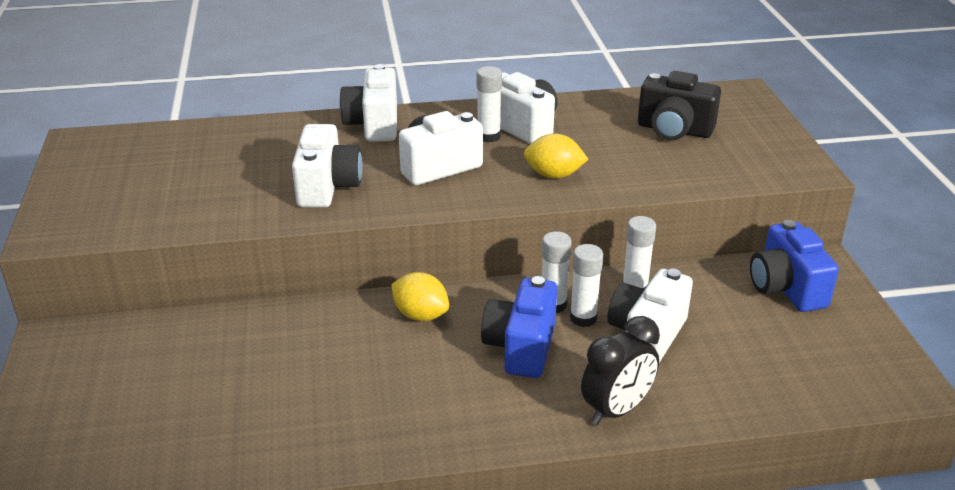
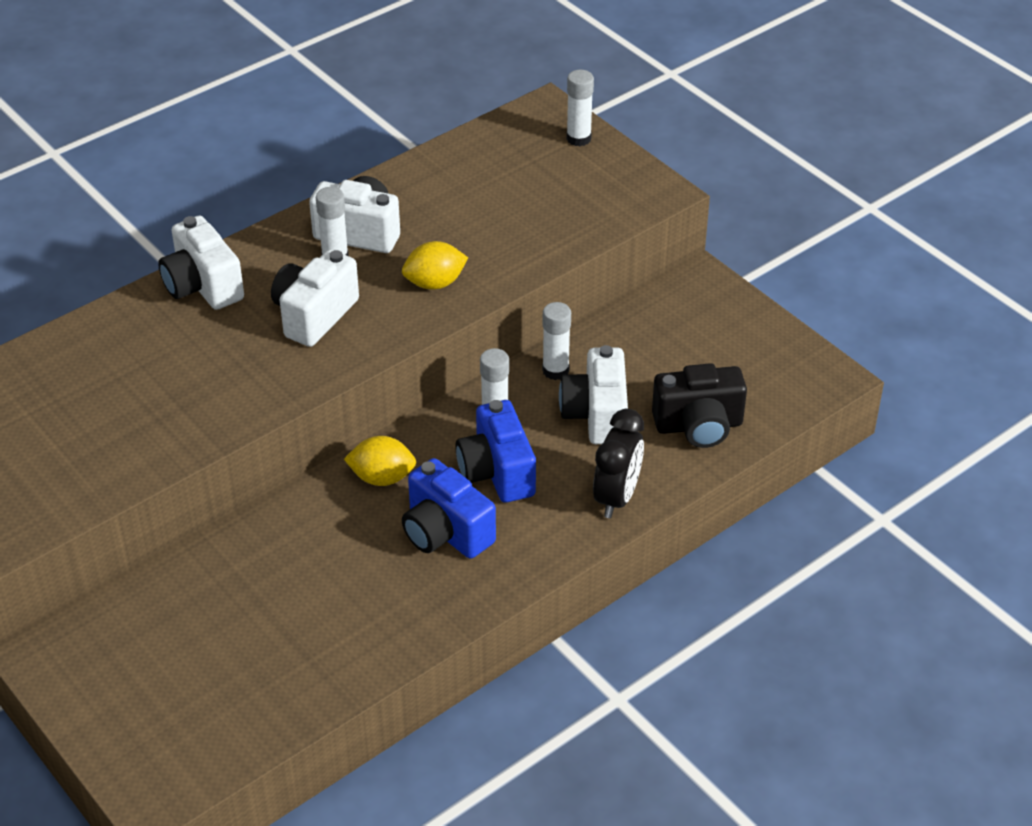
camera: 30 degrees left, 10 degrees up
white camera [292,124,362,208] -> none
white glue stick [570,244,603,327] -> white glue stick moved to [566,70,594,146]
black camera [638,71,721,141] -> black camera moved to [652,363,747,448]
blue camera [750,220,839,312] -> blue camera moved to [402,458,496,559]

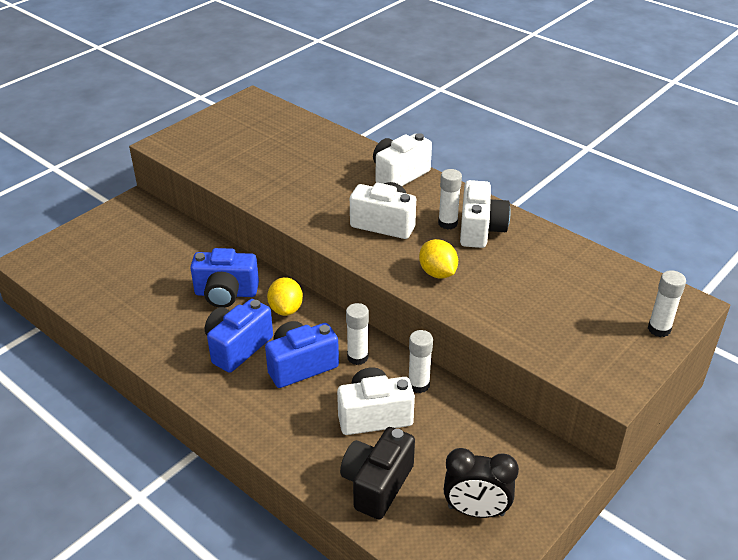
camera: 80 degrees right, 5 degrees down
black clock [593,409,644,518] -> black clock moved to [444,448,519,518]
black camera [652,363,747,448] -> black camera turned 45 degrees clockwise [340,427,415,520]
none -> blue camera [190,248,259,308]

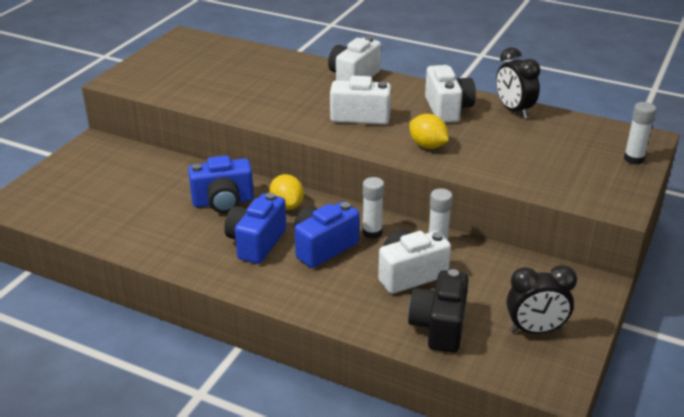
camera: 15 degrees left, 5 degrees down
white glue stick [438,169,462,229] -> none
none -> black clock [496,47,540,119]

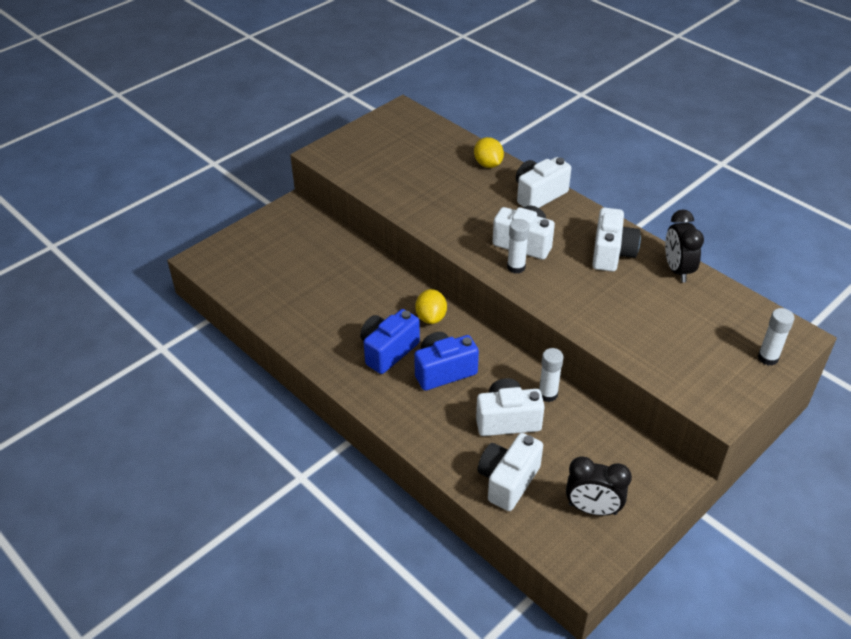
camera: 20 degrees right, 10 degrees up
blue camera [188,155,254,213] -> none
white glue stick [362,177,384,239] -> white glue stick moved to [507,219,529,274]
black camera [408,269,469,353] -> white camera [478,433,543,511]
yellow lemon [410,114,449,149] -> yellow lemon moved to [474,137,504,168]

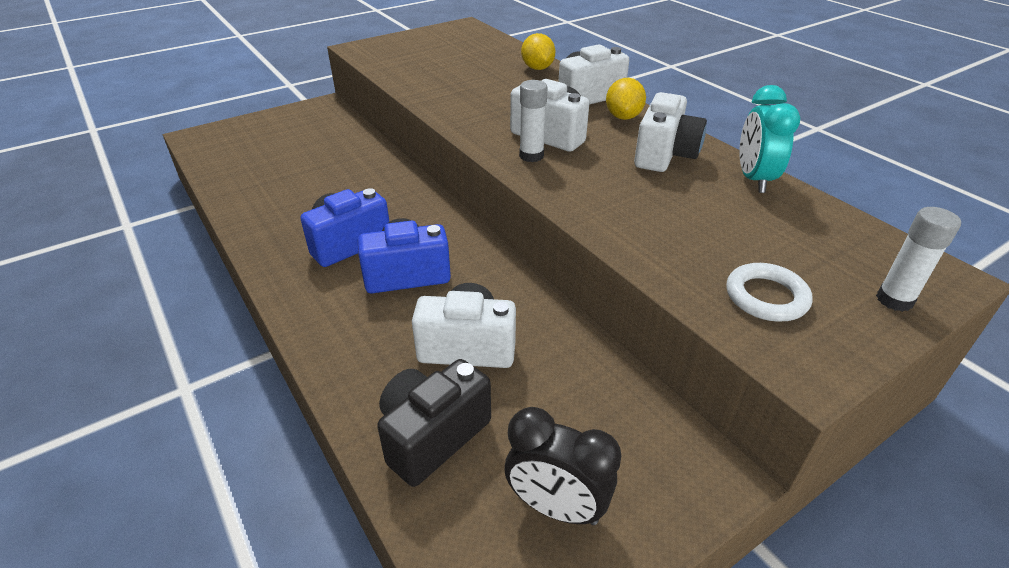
camera: 10 degrees right, 5 degrees down
yellow lemon [415,289,447,324] -> yellow lemon moved to [606,78,646,120]
white camera [478,433,543,511] -> black camera [377,359,491,487]
white glue stick [539,348,563,402] -> none
black clock [665,210,704,283] -> turquoise clock [739,85,800,193]
none -> white ring [726,263,813,322]

